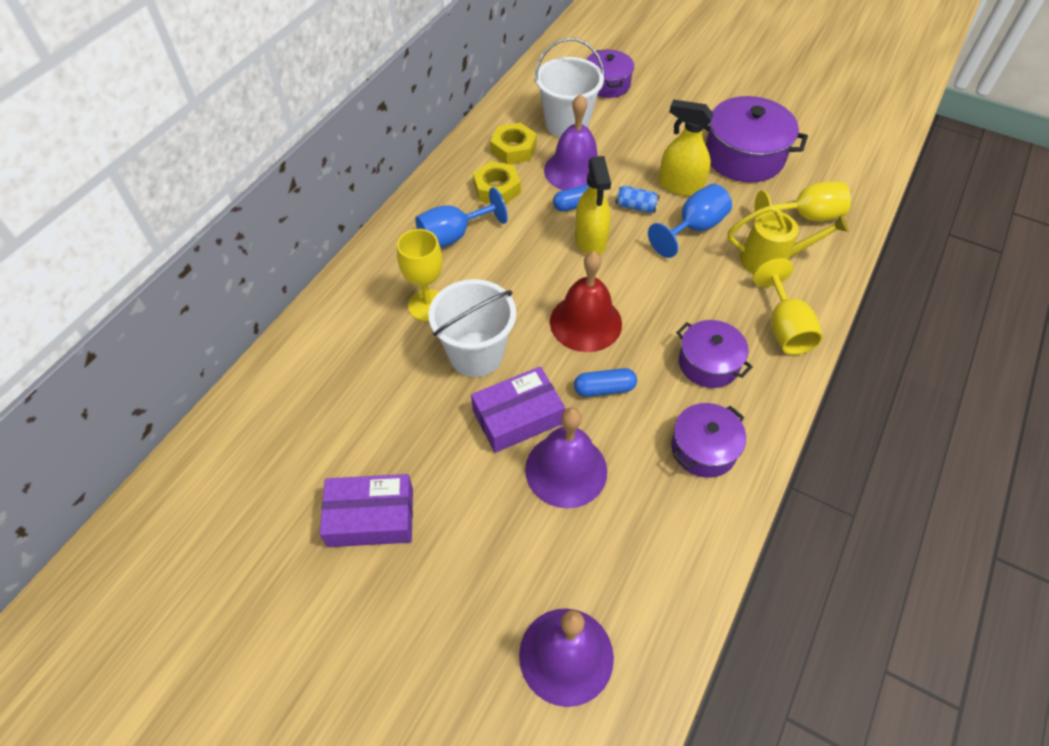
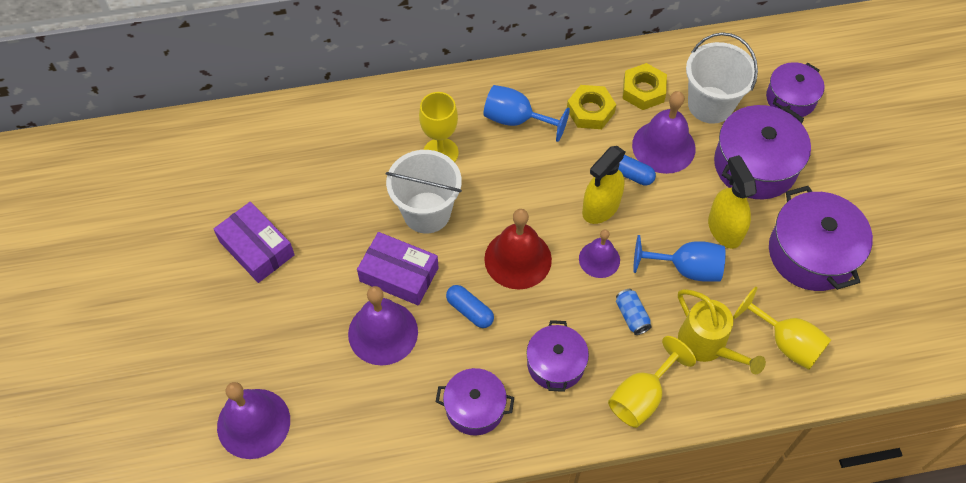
camera: 50 degrees right, 5 degrees up
blue can [615,185,660,213] -> blue can moved to [616,289,652,335]
none -> purple bell [579,229,620,278]
none -> purple pot [714,105,811,199]

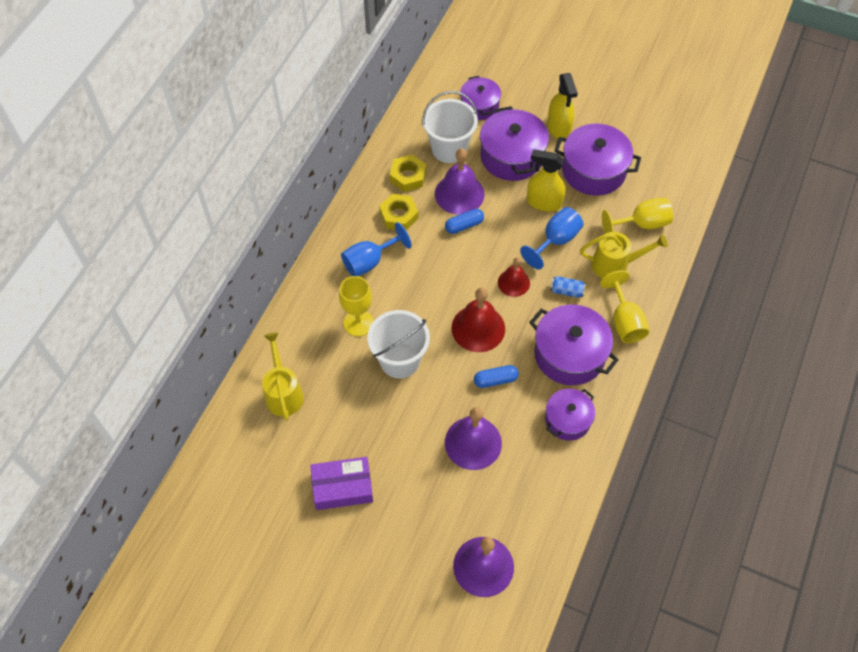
camera: 55 degrees left, 0 degrees up
purple box [357,232,439,306] -> none
purple pot [526,320,589,392] -> purple pot [529,304,619,385], size x1.61
purple bell [579,229,620,278] -> red bell [498,257,530,297]
yellow spray bottle [582,146,625,224] -> yellow spray bottle moved to [547,73,578,139]
none -> yellow watering can [262,332,304,421]

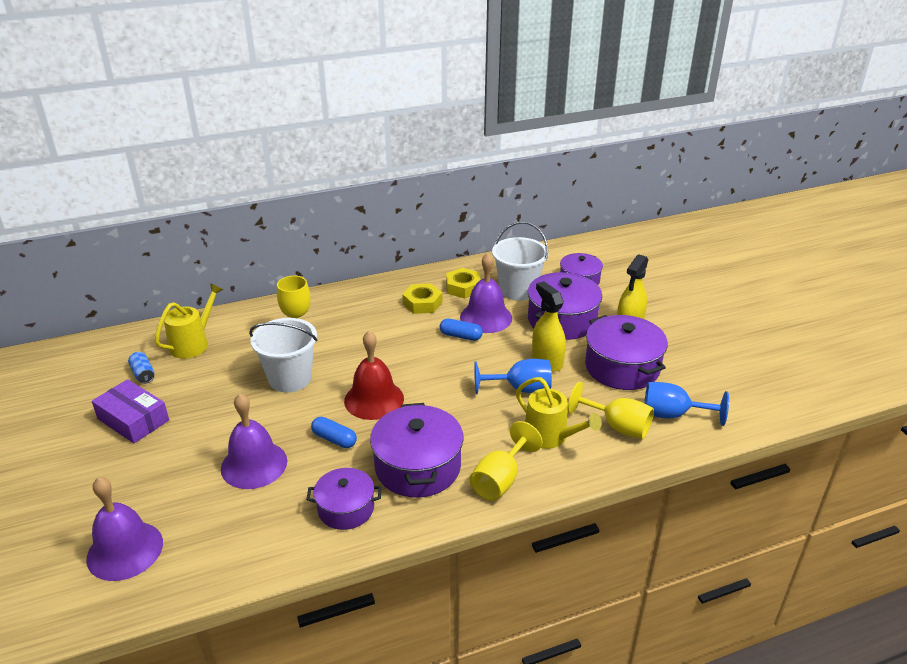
camera: 45 degrees right, 25 degrees down
blue goblet [341,222,412,276] -> blue goblet moved to [644,382,729,426]
red bell [498,257,530,297] -> none
blue can [550,276,586,298] -> blue can moved to [128,352,154,384]

